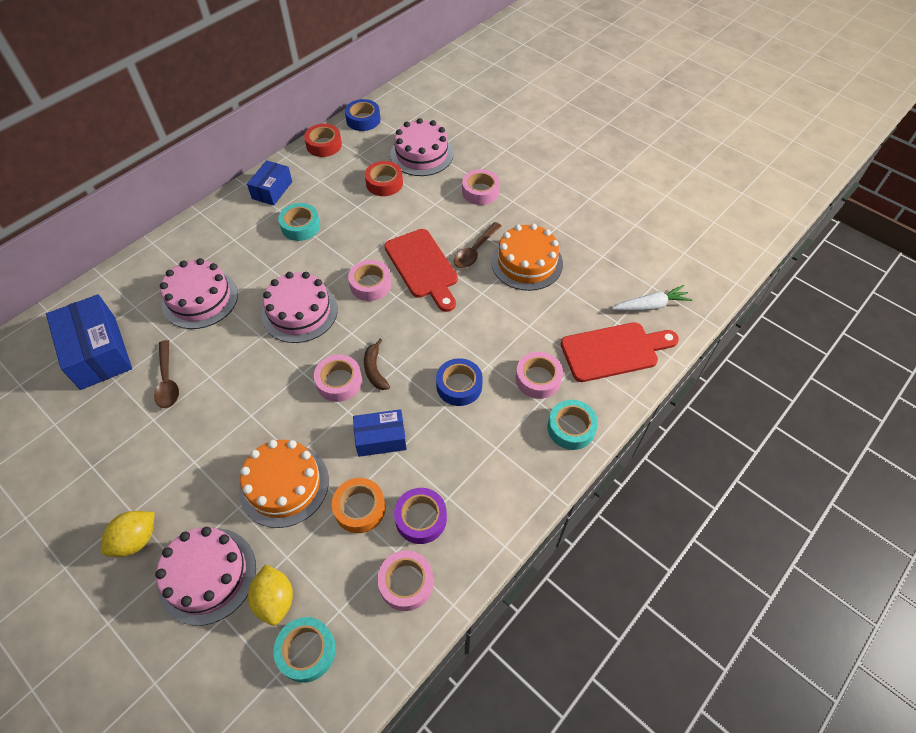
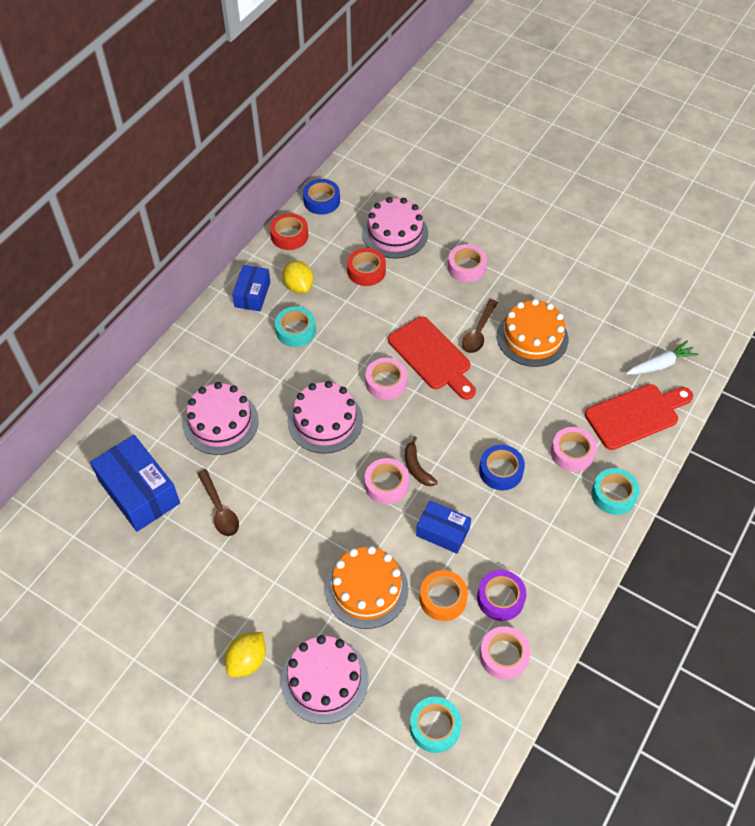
camera: 10 degrees left, 0 degrees up
yellow lemon [248,564,293,626] -> yellow lemon moved to [283,261,313,293]
blue box [353,409,407,457] -> blue box turned 45 degrees clockwise [416,501,471,554]

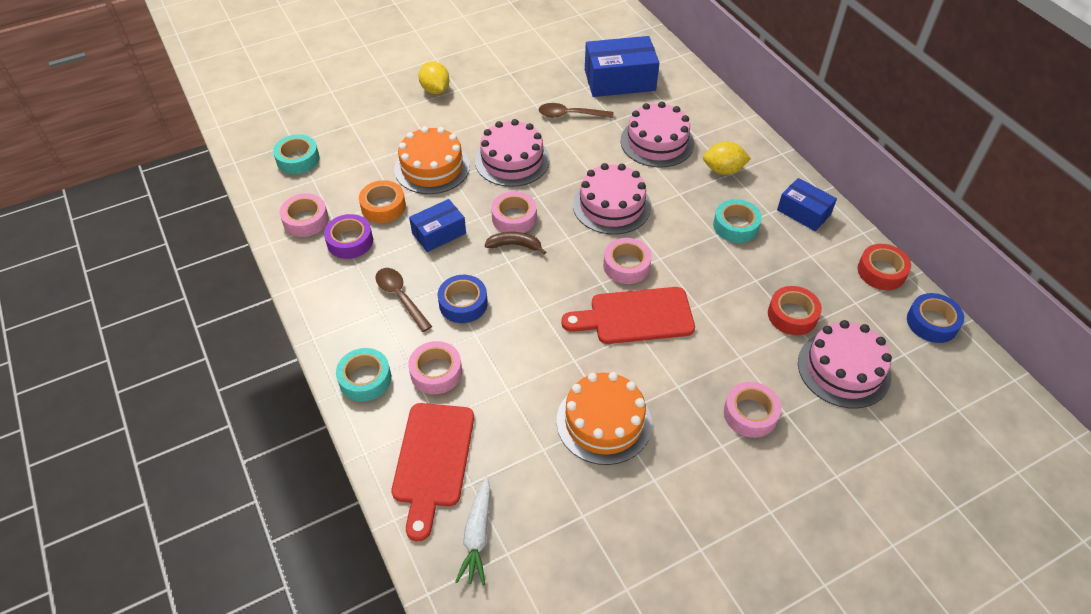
camera: 120 degrees right, 5 degrees down
pink cake [281,635,369,724] -> pink cake moved to [475,119,550,187]
yellow lemon [283,261,313,293] -> yellow lemon moved to [703,141,751,175]
brown spoon [462,299,498,353] -> brown spoon moved to [375,268,432,332]

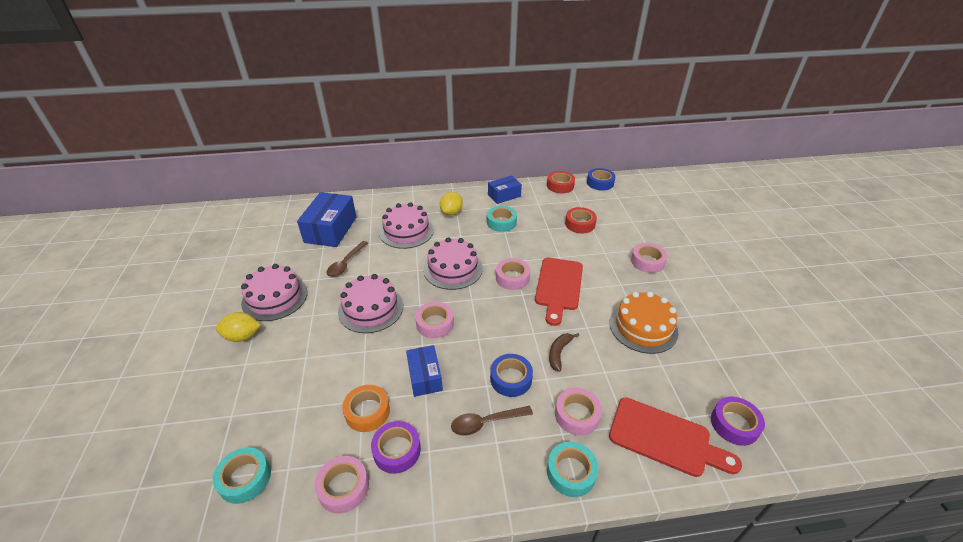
camera: 70 degrees left, 10 degrees down
orange cake [394,126,470,194] -> none
white carrot [455,477,490,585] -> purple tape [711,397,765,446]
brown banana [485,232,546,255] -> brown banana moved to [549,333,579,372]
pink cake [798,320,892,408] -> pink cake moved to [241,264,308,321]

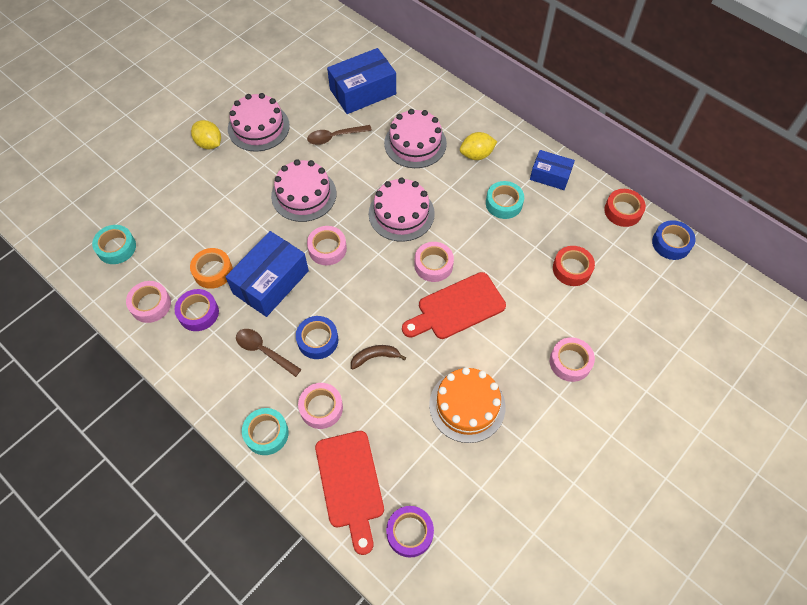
camera: 50 degrees right, 20 degrees up
blue box [406,345,443,397] -> blue box [226,231,309,317], size x1.67

